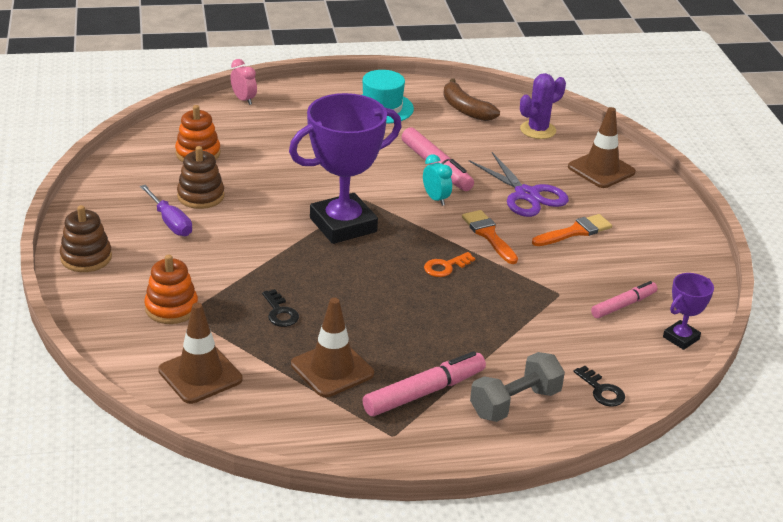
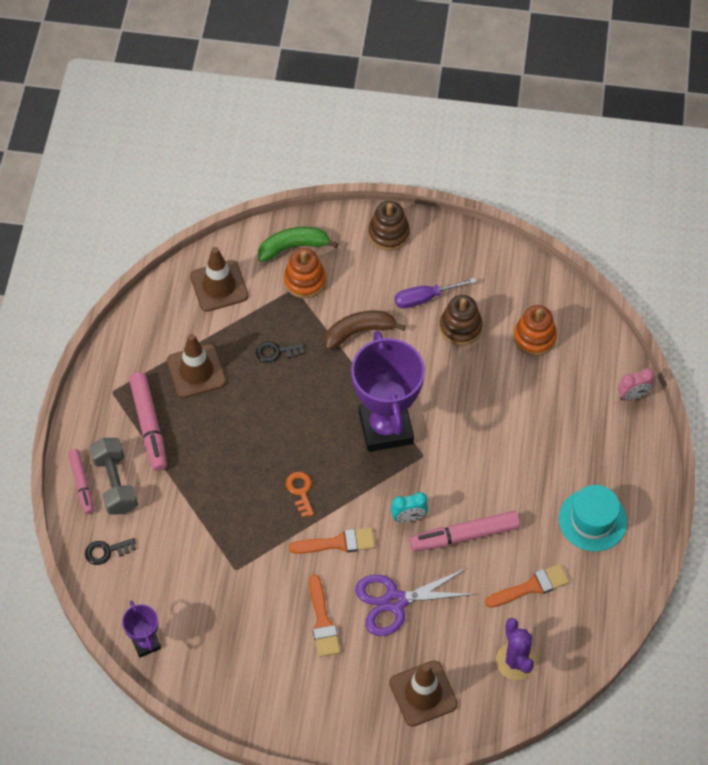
camera: 110 degrees right, 25 degrees up
brown banana [443,78,500,121] -> brown banana moved to [324,310,406,350]
pink marker [591,281,657,318] -> pink marker moved to [68,449,94,514]
none -> green banana [258,227,339,262]
none -> orange brush [485,564,569,607]

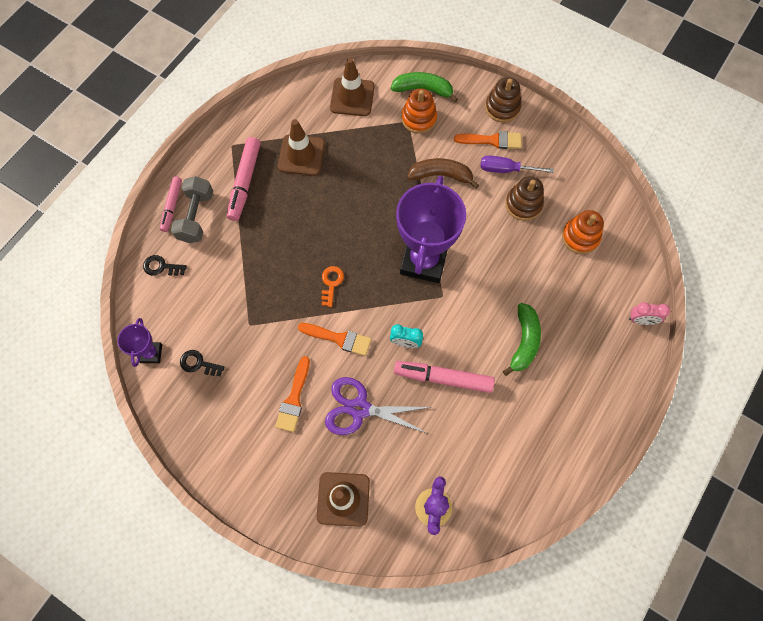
camera: 25 degrees right, 10 degrees up
black key [256,341,304,363] -> black key moved to [180,350,225,376]
orange brush [485,564,569,607] -> orange brush moved to [454,131,522,149]
turquoise hat [559,485,627,551] -> none
none -> green banana [503,303,541,376]

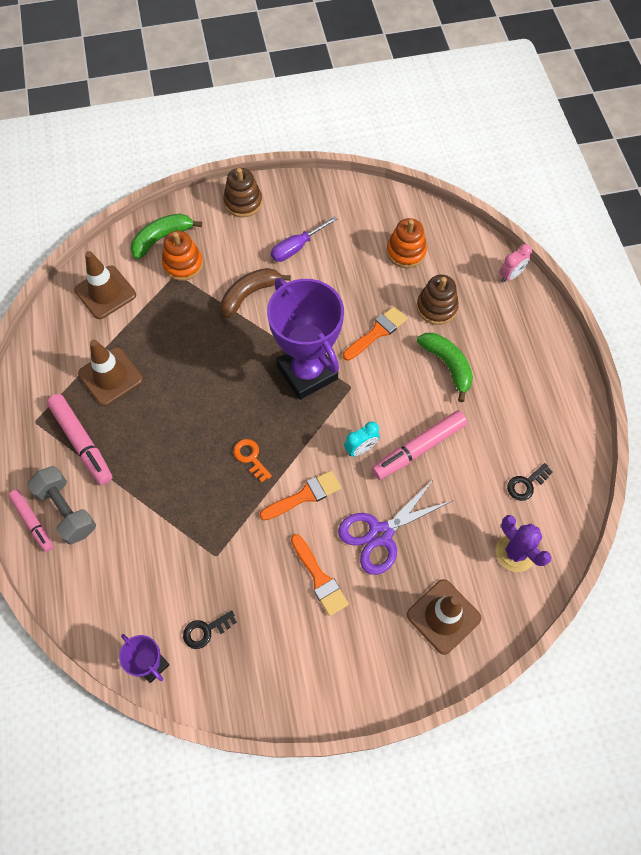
camera: 45 degrees left, 5 degrees down
black key [143,255,187,276] -> black key moved to [507,463,553,501]
orange brush [454,131,522,149] -> orange brush moved to [343,306,408,361]
brown stacking toy [505,176,544,221] -> brown stacking toy moved to [417,275,459,325]

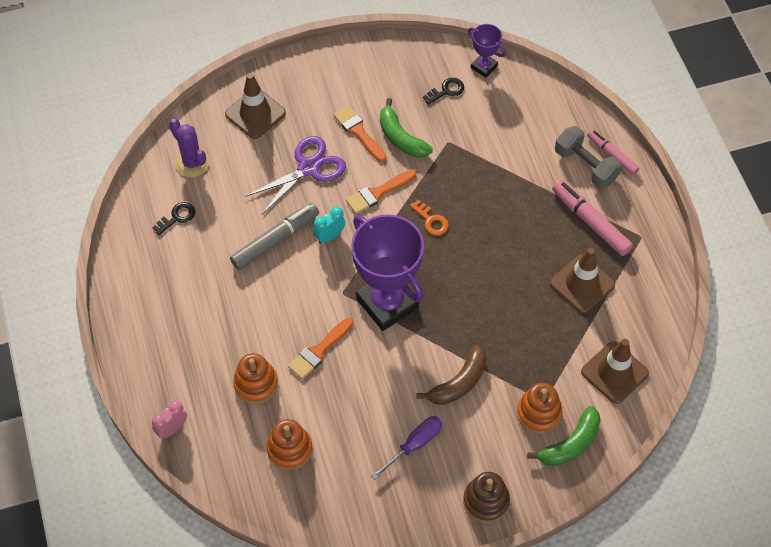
camera: 175 degrees right, 5 degrees down
pink marker [372,410,467,480] -> grey marker [230,203,319,270]
brown stacking toy [417,275,459,325] -> orange stacking toy [233,353,278,404]
green banana [417,333,473,402] -> green banana moved to [380,98,433,158]

